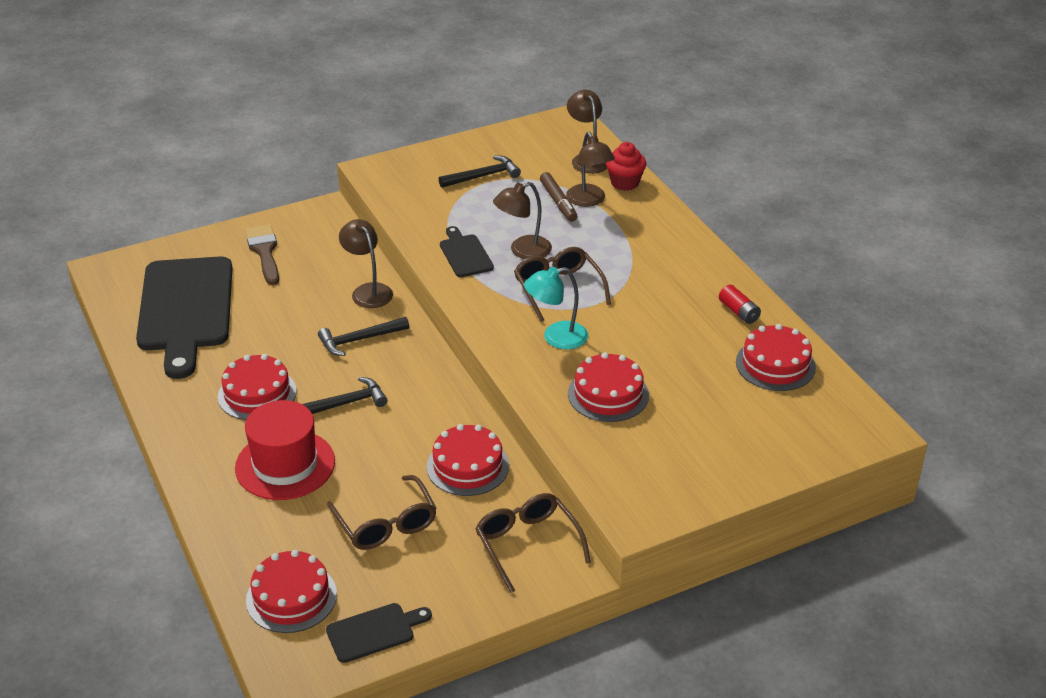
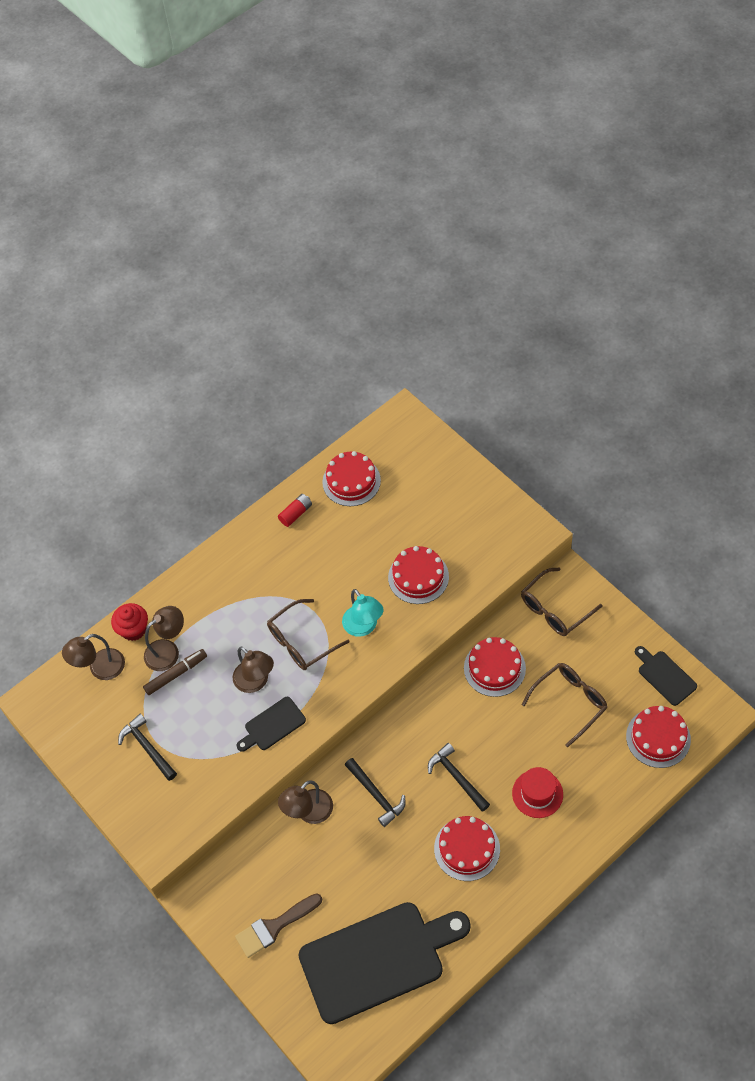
camera: 100 degrees left, 20 degrees up
red hat [235,400,335,500] -> red hat [512,767,563,818], size x0.65

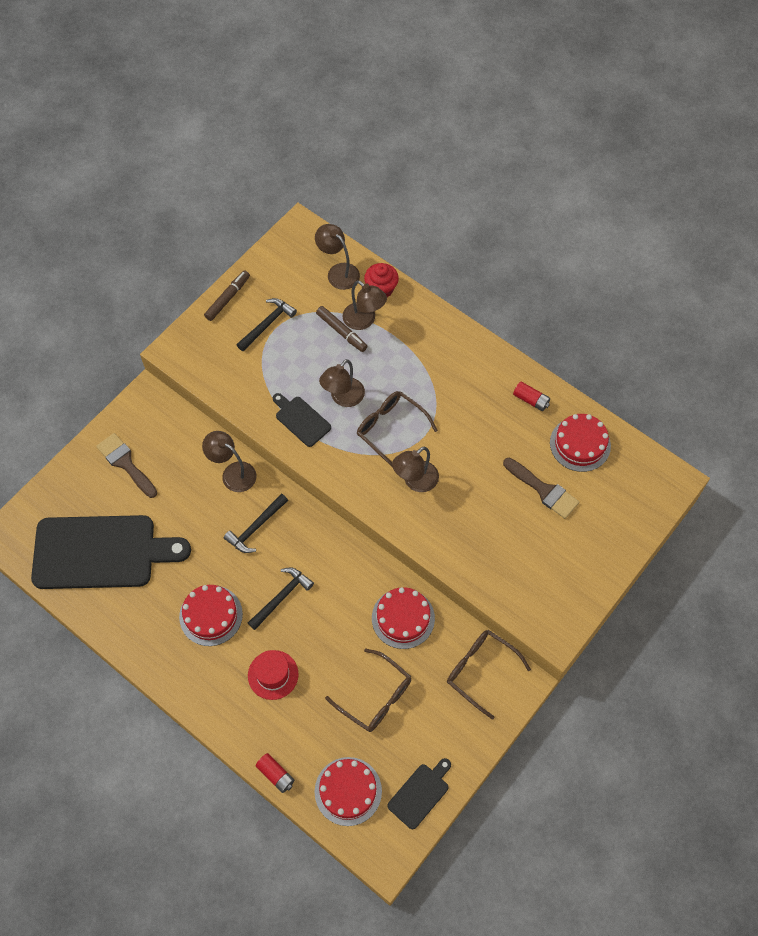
camera: 75 degrees right, 5 degrees up
black cutting board [299,902,471,1024] -> black cutting board turned 60 degrees counterclockwise [31,515,191,589]
turquoise lamp [342,589,384,637] -> brown lamp [392,447,439,492]
red cake [388,546,449,604] -> none
none -> brown marker [204,270,250,321]
none -> red battery [256,753,295,793]
none -> brown brush [503,458,579,519]

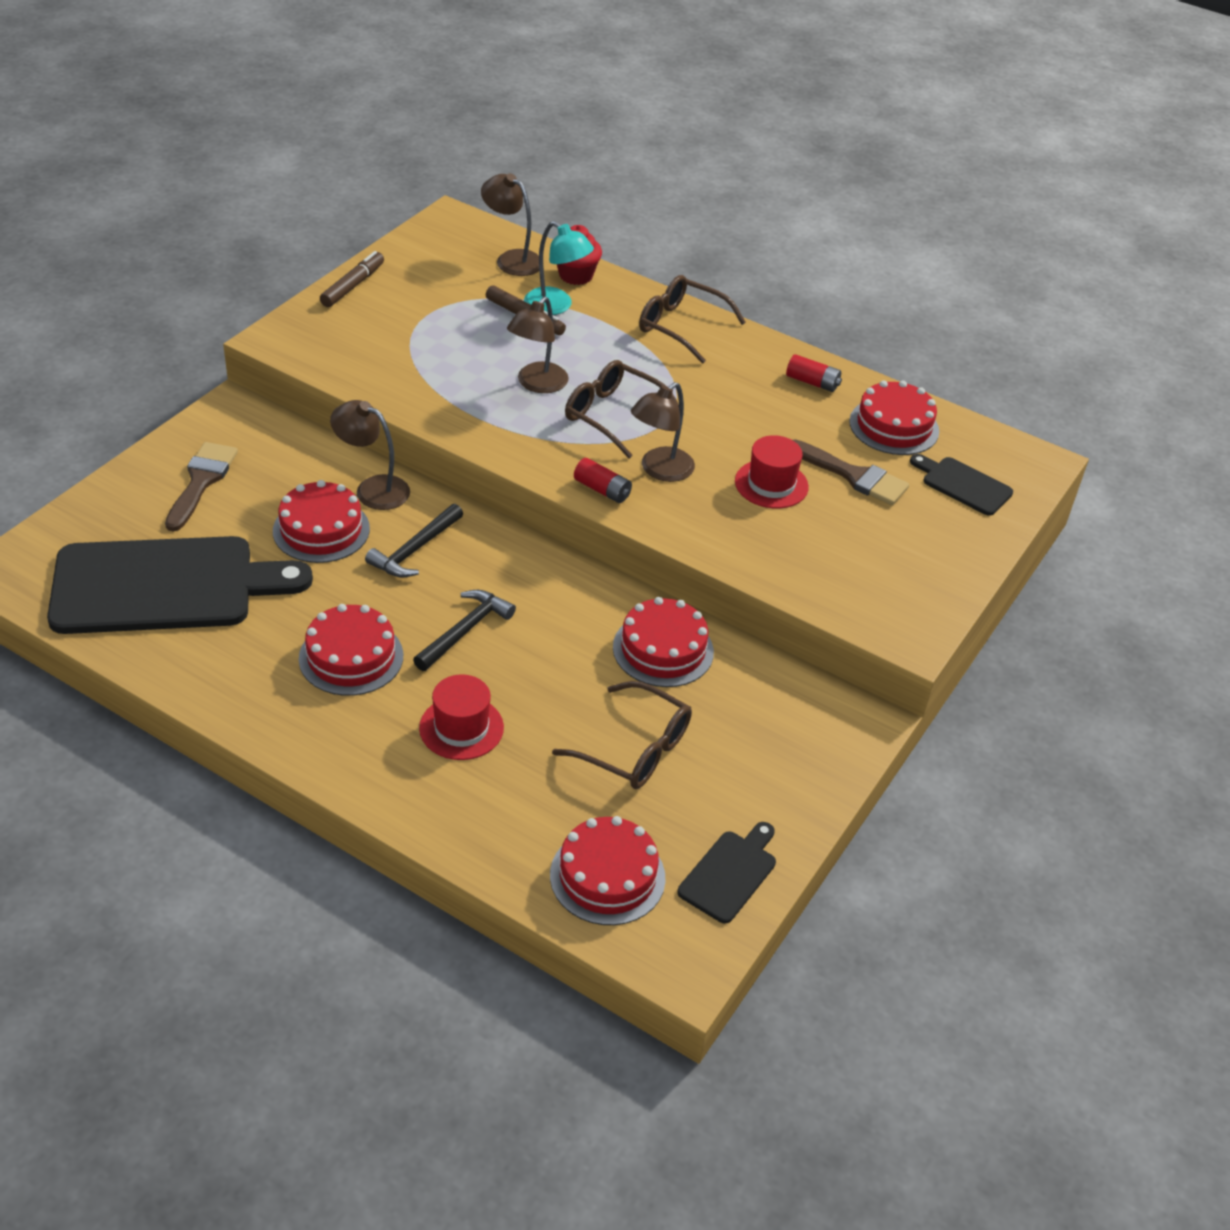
camera: 10 degrees left, 20 degrees down
brown brush [96,433,157,498] -> brown brush turned 60 degrees clockwise [165,442,238,532]
black hammer [237,298,297,351] -> none
red battery [256,753,295,793] -> red battery moved to [574,458,632,503]
black cutting board [273,393,331,447] -> black cutting board moved to [910,454,1013,516]
brown lamp [342,280,387,330] -> turquoise lamp [524,221,594,315]
brown glasses [447,630,531,720] -> brown glasses moved to [639,275,746,364]
none -> red cake [273,480,370,563]
none -> red hat [735,435,809,508]

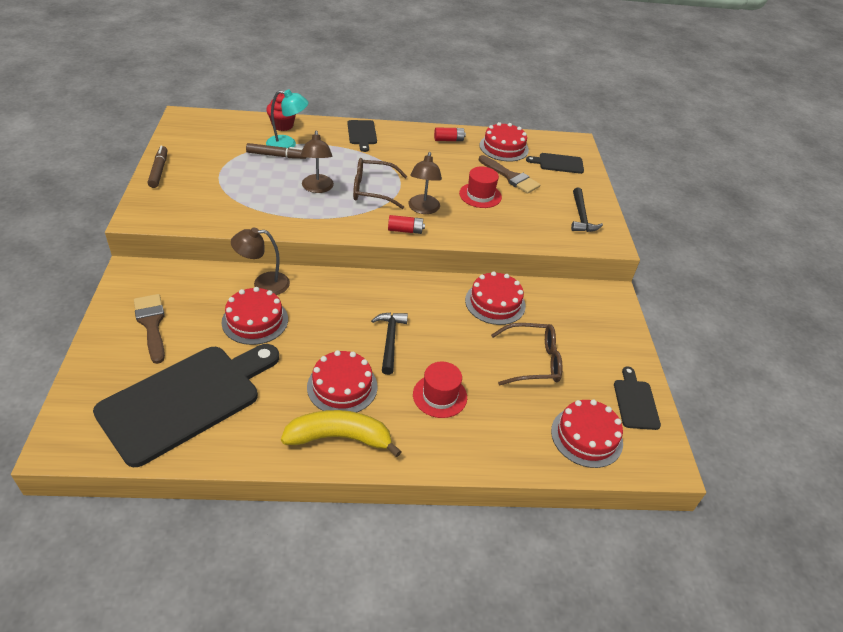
camera: 35 degrees left, 0 degrees up
black hammer [365,504,463,578] -> black hammer moved to [571,187,603,232]
brown lamp [481,173,539,276] -> none
brown glasses [639,275,746,364] -> black cutting board [347,120,377,152]
brown brush [793,439,909,505] -> brown brush turned 45 degrees clockwise [478,155,541,194]
none -> yellow banana [281,410,402,457]

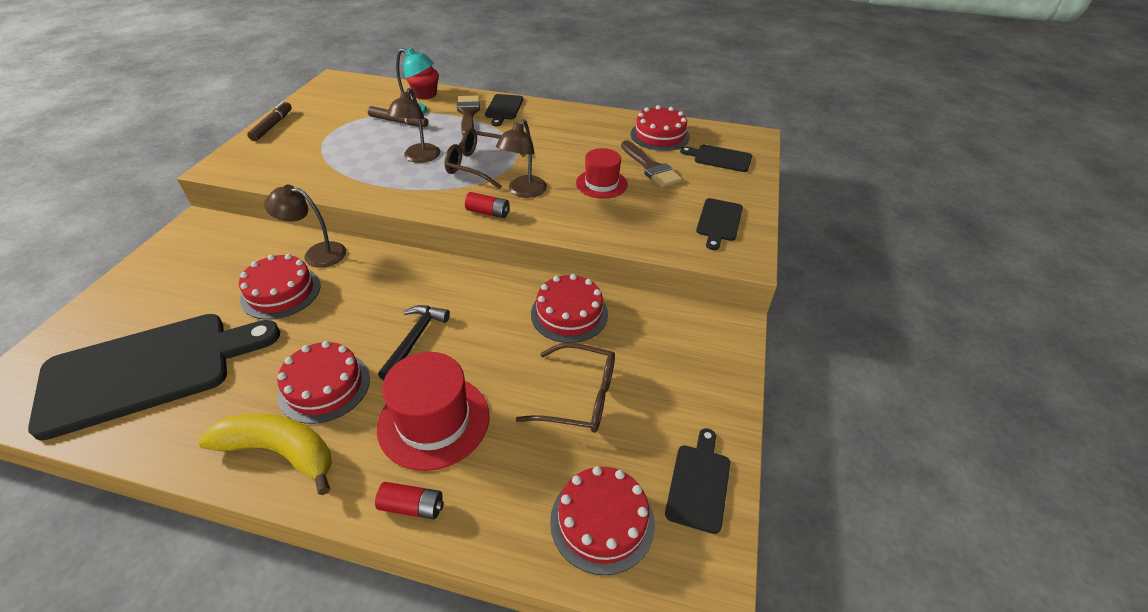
camera: 20 degrees right, 0 degrees up
brown brush [134,294,165,364] -> brown brush moved to [457,95,480,135]
red hat [413,362,467,418] -> red hat [377,352,489,471], size x1.54
red battery [434,127,466,141] -> red battery moved to [375,482,444,519]
black hammer [571,187,603,232] -> black cutting board [696,198,743,250]

